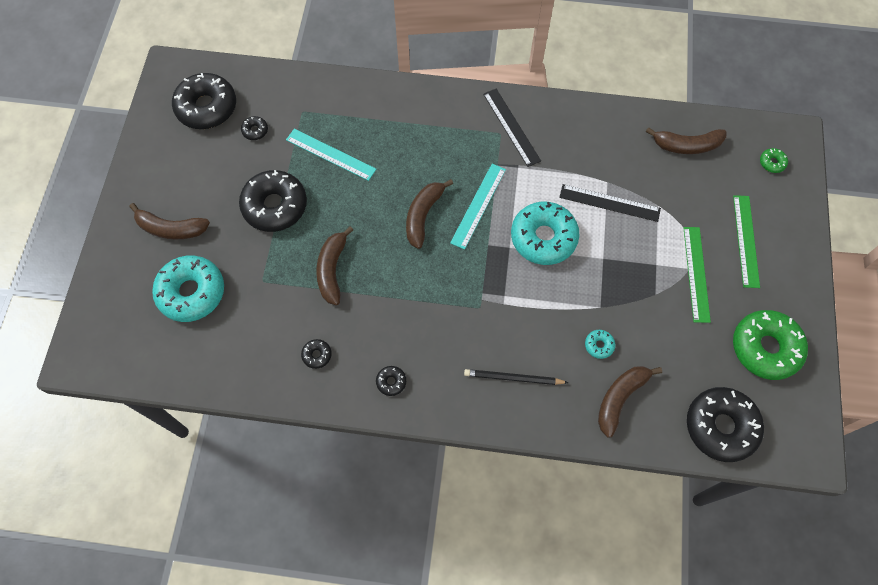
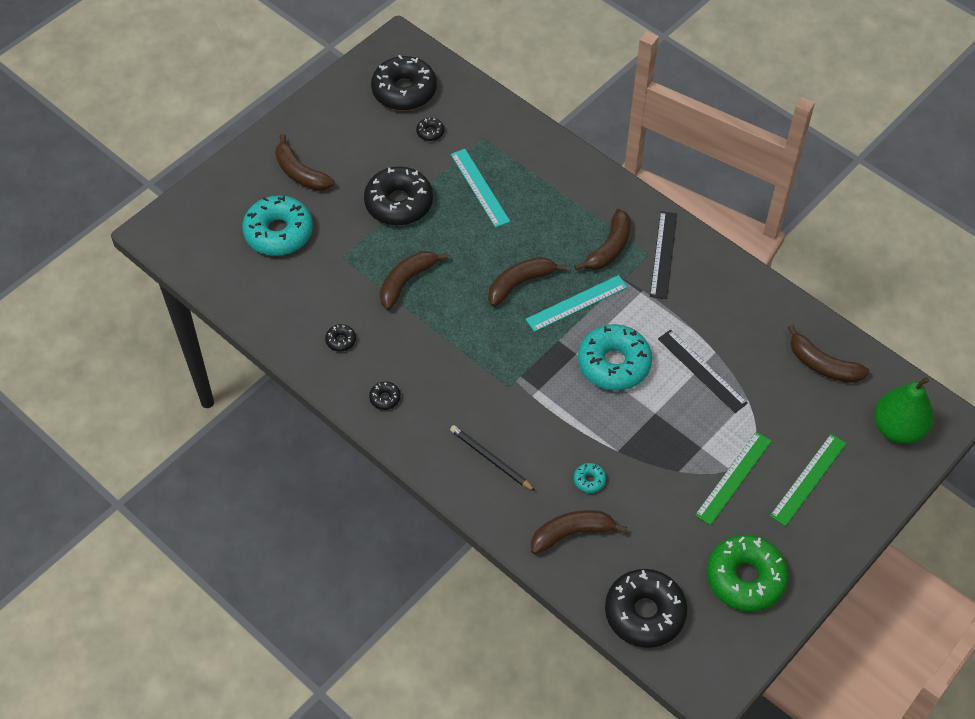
camera: 35 degrees right, 10 degrees down
green donut [760,148,788,173] -> green pear [874,377,934,444]
none -> brown banana [574,209,630,270]

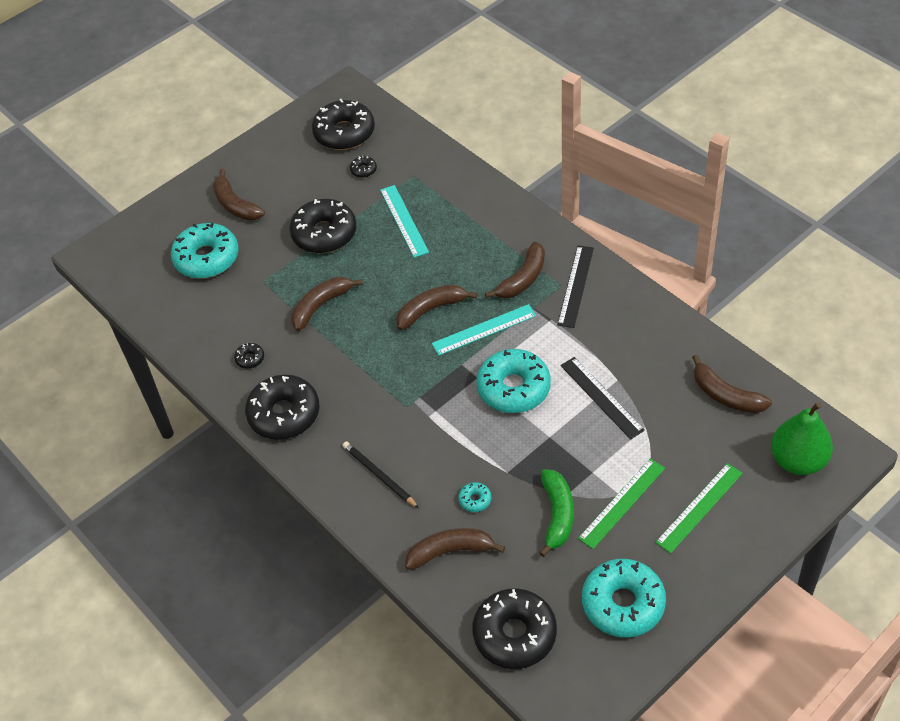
camera: 10 degrees right, 5 degrees down
black donut [369,381,401,410] -> black donut [245,375,319,440], size x2.38
green donut [707,535,788,612] -> turquoise donut [582,559,666,637]
none -> green banana [539,469,574,557]

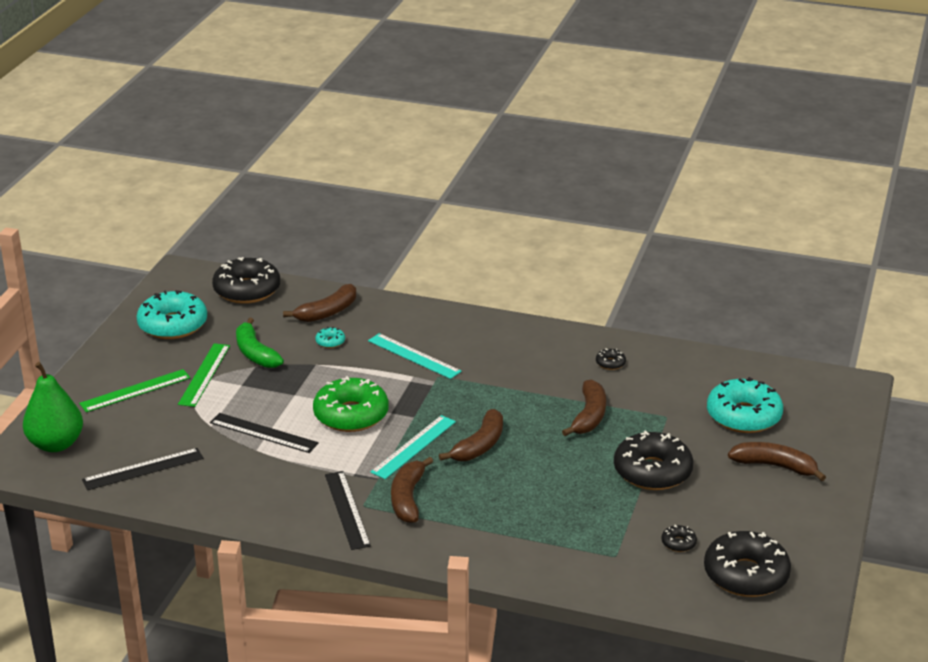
camera: 145 degrees right, 20 degrees down
black donut [245,375,319,440] -> none
black pencil [342,441,419,508] -> none
turquoise ruler [380,185,429,258] -> turquoise ruler moved to [368,333,462,379]
turquoise donut [476,349,551,413] -> green donut [313,376,388,432]
green ruler [655,463,743,553] -> green ruler turned 45 degrees clockwise [79,369,191,412]
brown banana [692,355,772,413] -> black ruler [82,448,203,490]

